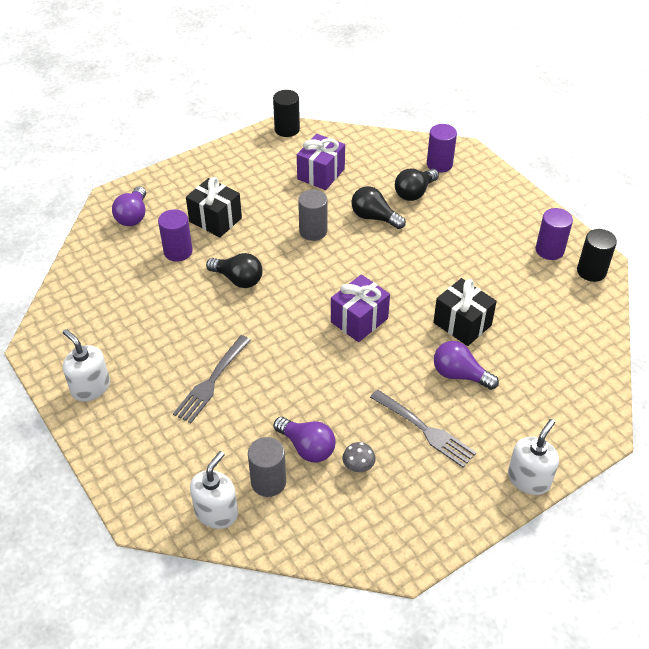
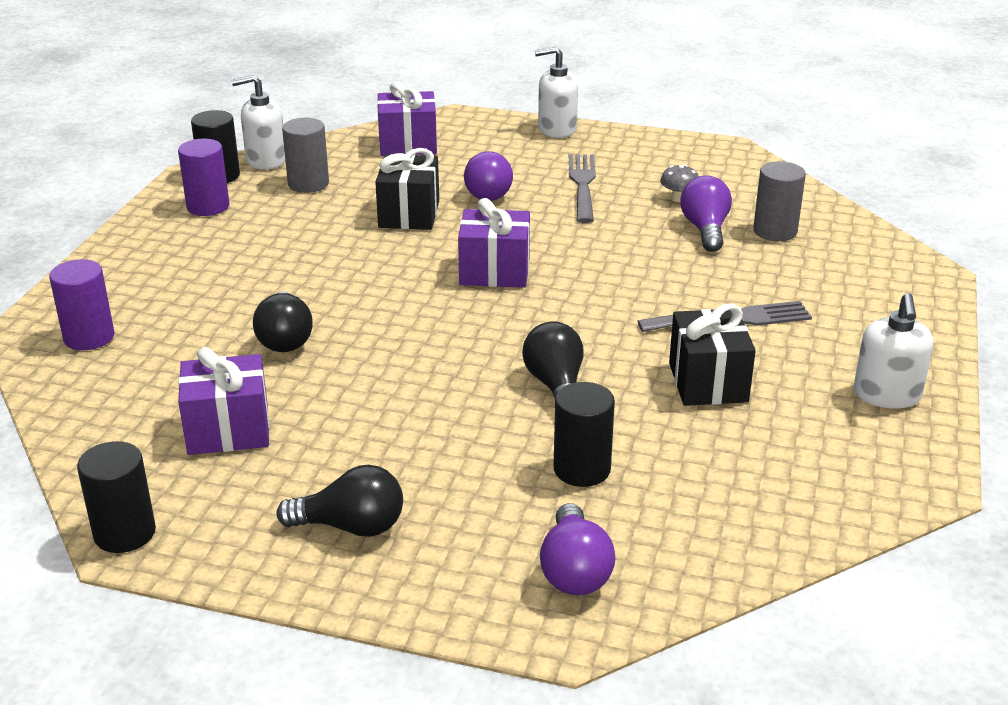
camera: 130 degrees left, 15 degrees down
purple light bulb [112,186,146,226] -> purple light bulb turned 120 degrees clockwise [540,503,615,595]
purple cylinder [158,209,193,261] -> black cylinder [553,382,615,487]
black gift [186,177,242,237] -> black gift moved to [669,304,756,406]
white soap dispenser [190,451,238,529] -> white soap dispenser moved to [231,74,285,170]
grey cylinder [298,190,327,241] -> grey cylinder moved to [282,118,329,193]
black light bulb [395,169,439,201] -> black light bulb moved to [277,465,403,537]
none -> purple gift [377,81,437,156]

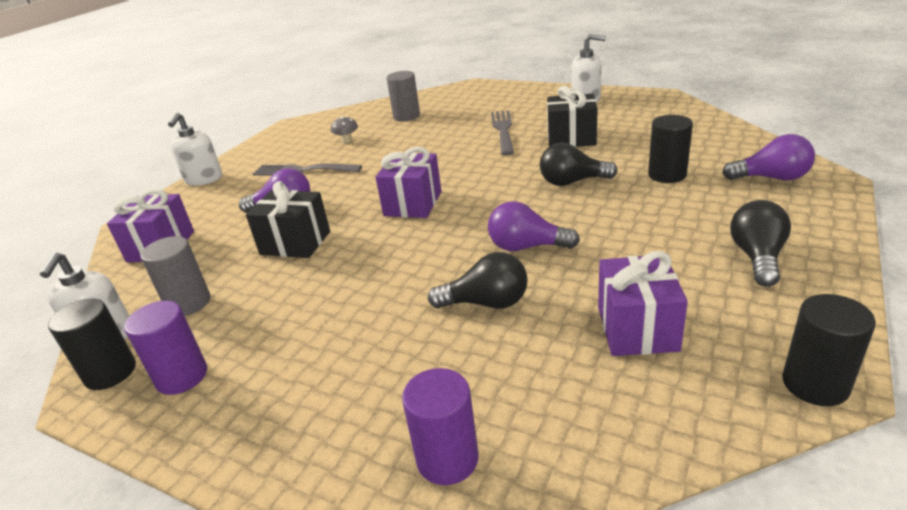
camera: 75 degrees left, 0 degrees up
purple light bulb [680,175,732,252] -> purple light bulb moved to [488,201,580,251]

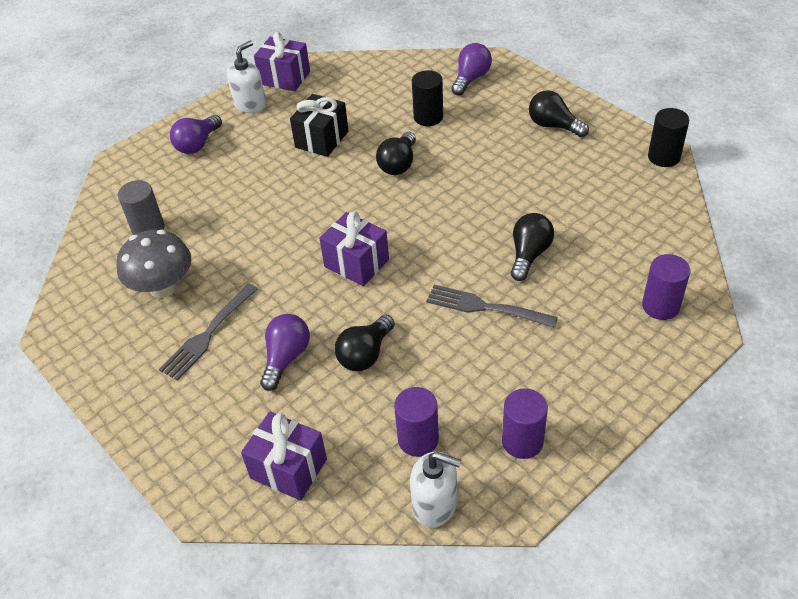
camera: 70 degrees left, 15 degrees up
black cylinder [48,299,136,390] -> none
grey cylinder [141,236,210,316] -> purple cylinder [394,387,439,457]
white soap dispenser [168,113,222,186] -> none
black gift [246,181,330,258] -> black light bulb [335,315,395,371]
grey mushroom [331,116,358,143] -> grey mushroom [116,230,191,298], size x2.20
purple light bulb [488,201,580,251] -> purple light bulb moved to [170,115,222,154]
grey fork [491,110,514,156] -> grey fork moved to [426,285,558,328]
purple gift [598,251,688,356] -> purple gift moved to [254,32,310,91]

